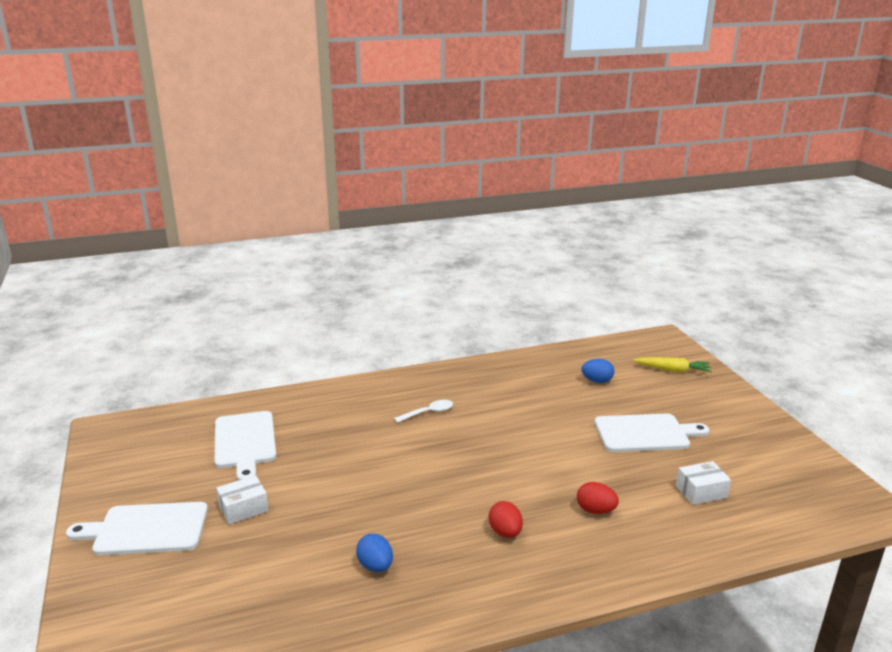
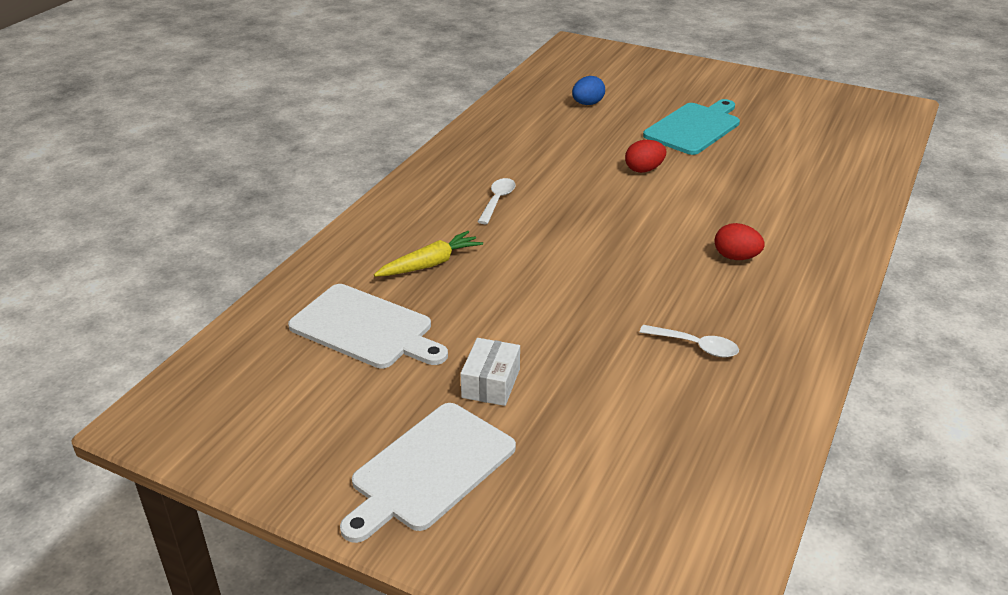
camera: 45 degrees left, 10 degrees up
blue egg [356,534,393,572] -> white spoon [640,325,739,358]
red egg [577,482,619,514] -> red egg moved to [625,140,666,173]
white cutting board [594,413,709,452] -> turquoise cutting board [643,99,740,155]
yellow carrot [633,357,712,373] -> yellow carrot moved to [374,231,483,277]
white box [676,461,731,505] -> none

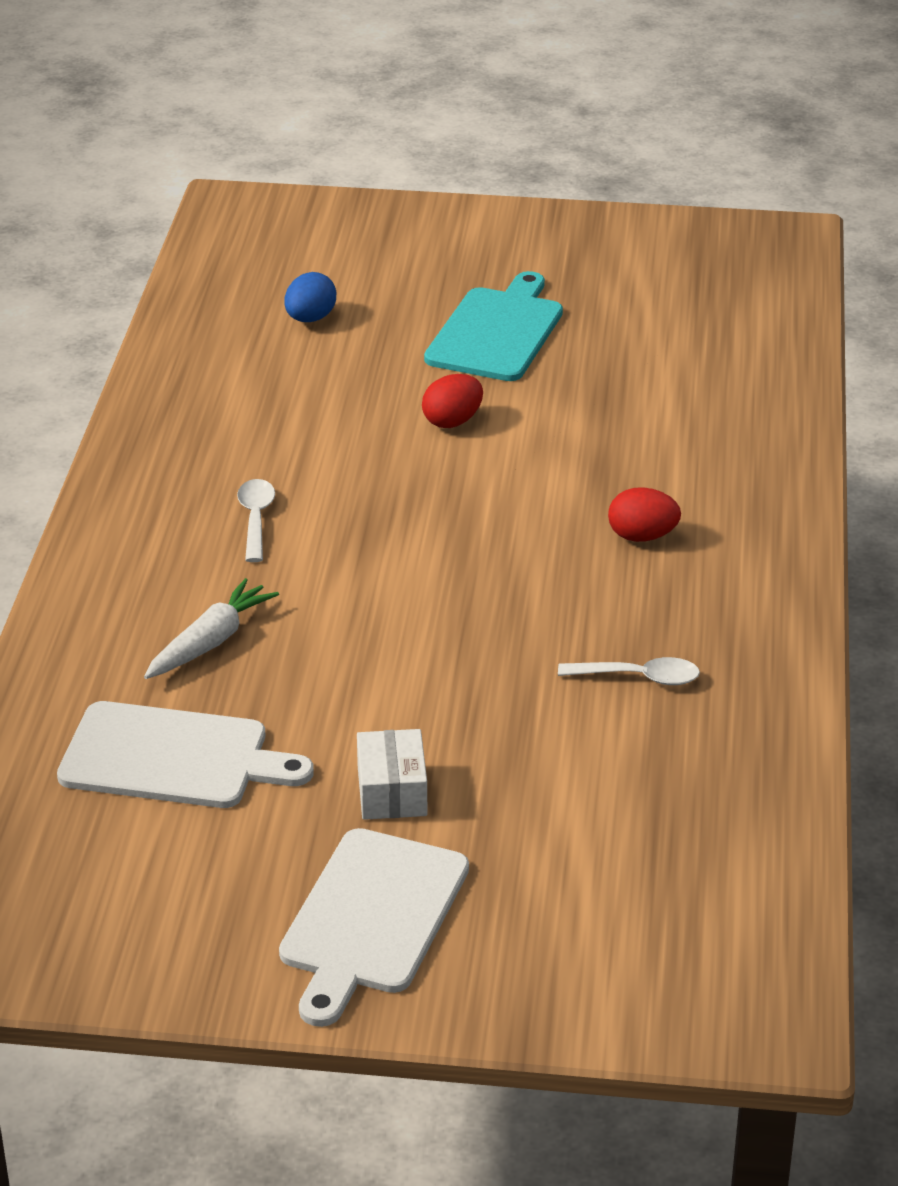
camera: 20 degrees left, 0 degrees up
yellow carrot [374,231,483,277] -> white carrot [144,578,279,679]

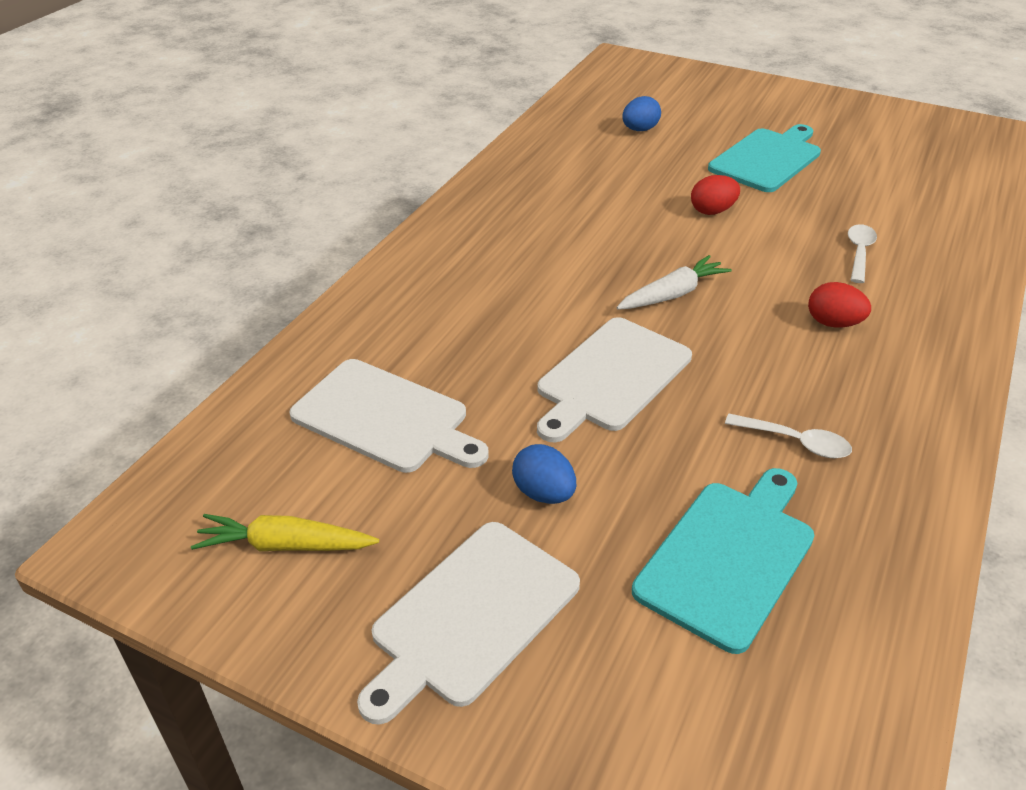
camera: 20 degrees right, 5 degrees up
white carrot [144,578,279,679] -> white carrot moved to [617,255,732,310]
white spoon [237,479,275,562] -> white spoon moved to [848,224,877,283]
white box [357,729,427,820] -> blue egg [512,444,576,504]
none -> yellow carrot [191,514,379,551]
none -> white cutting board [537,317,692,443]
none -> turquoise cutting board [632,468,815,654]

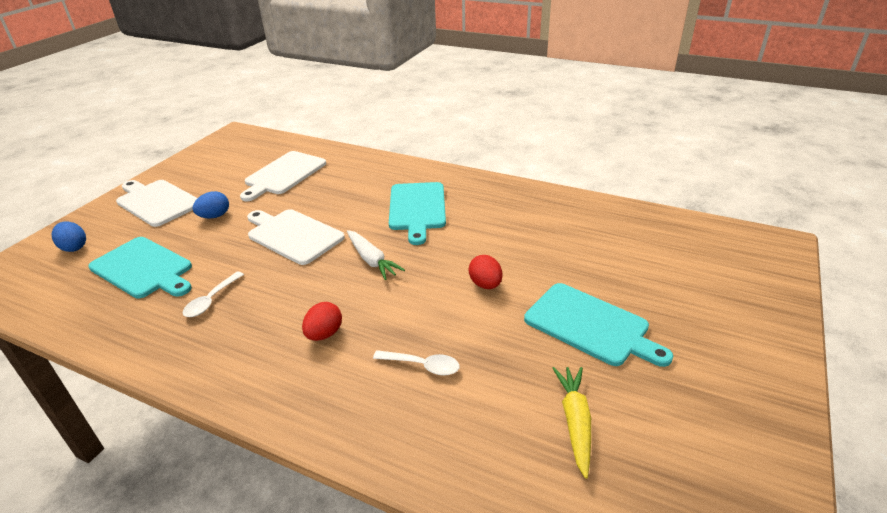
camera: 90 degrees right, 5 degrees down
yellow carrot [191,514,379,551] -> yellow carrot moved to [553,367,591,479]
blue egg [622,96,661,131] -> blue egg moved to [52,221,86,252]
none -> turquoise cutting board [389,182,446,245]

